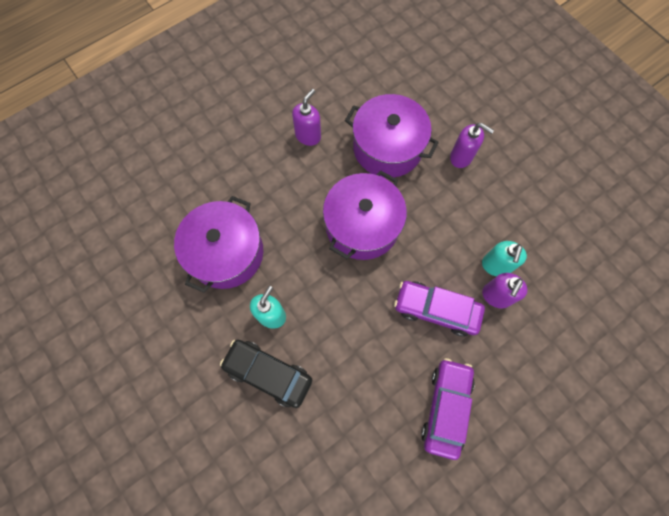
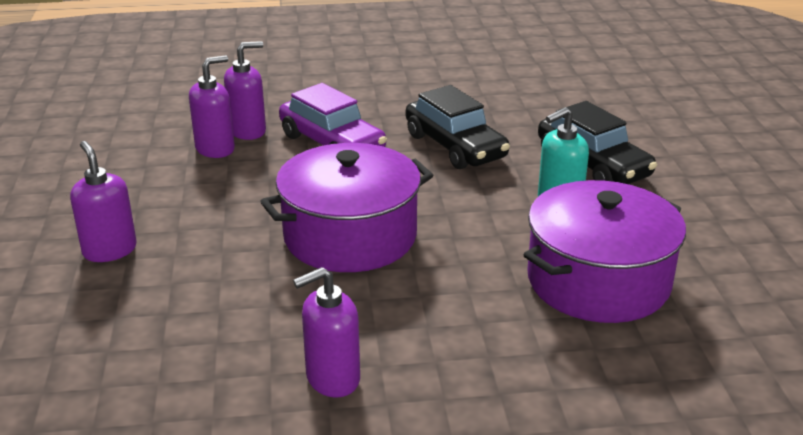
camera: 150 degrees left, 40 degrees down
purple pot [345,94,439,178] -> none
purple car [421,358,475,460] -> none
turquoise soap dispenser [482,241,527,276] -> purple soap dispenser [189,55,235,158]
none -> black car [405,85,510,169]

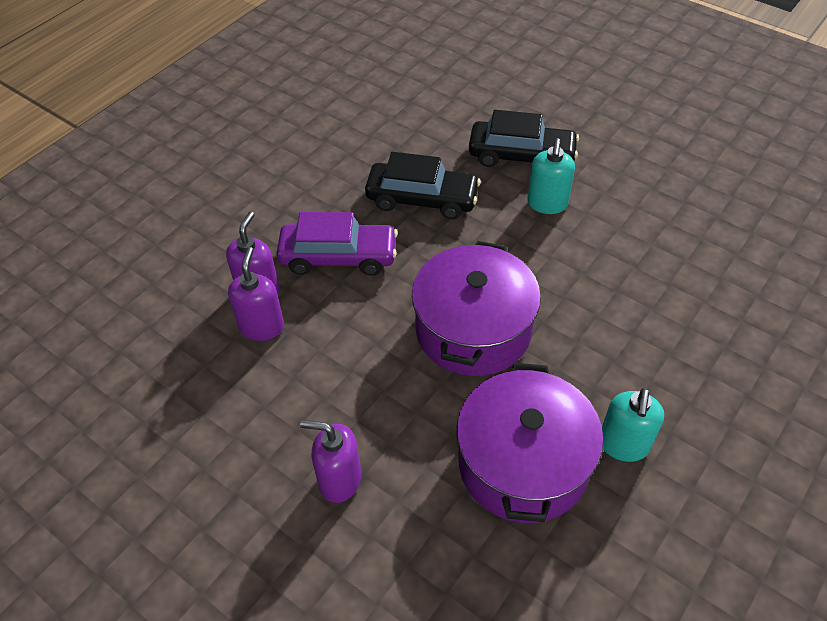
camera: 45 degrees left, 20 degrees up
purple soap dispenser [293,267,360,398] -> turquoise soap dispenser [602,388,664,462]
purple pot [524,180,686,323] -> purple pot moved to [457,363,603,523]

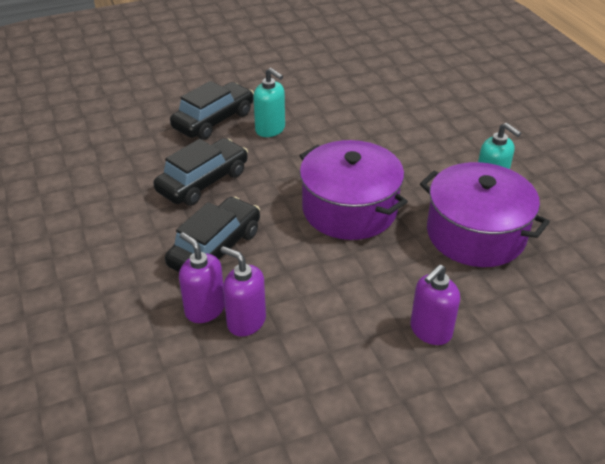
camera: 60 degrees left, 10 degrees down
purple car [276,212,398,276] -> black car [165,197,260,272]

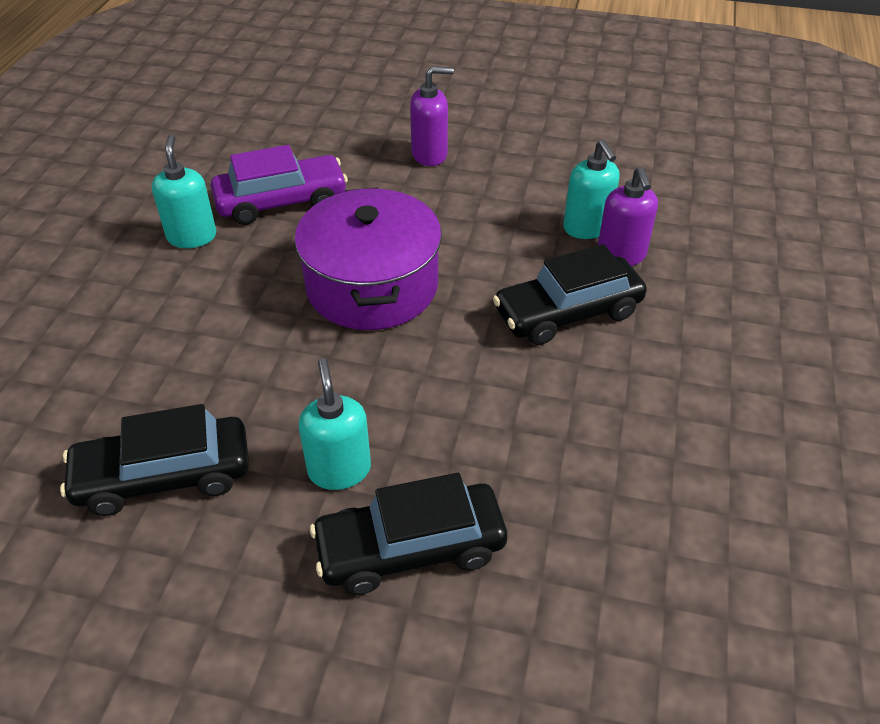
camera: 145 degrees left, 5 degrees up
black car [154,138,248,206] -> black car moved to [60,404,249,516]
purple soap dispenser [220,246,266,336] -> turquoise soap dispenser [563,140,620,239]
purple pot [420,162,550,267] -> purple car [211,145,348,225]

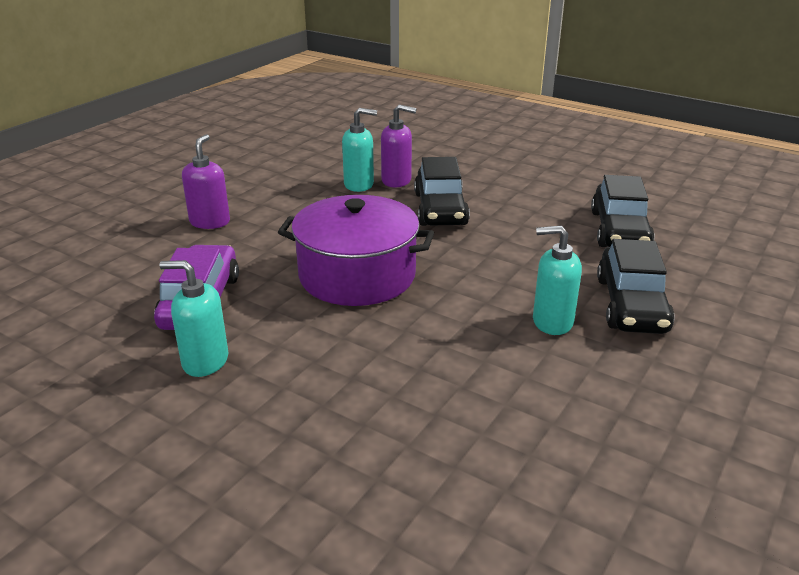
camera: 70 degrees left, 15 degrees down
black car [60,404,249,516] -> black car moved to [591,175,655,247]

